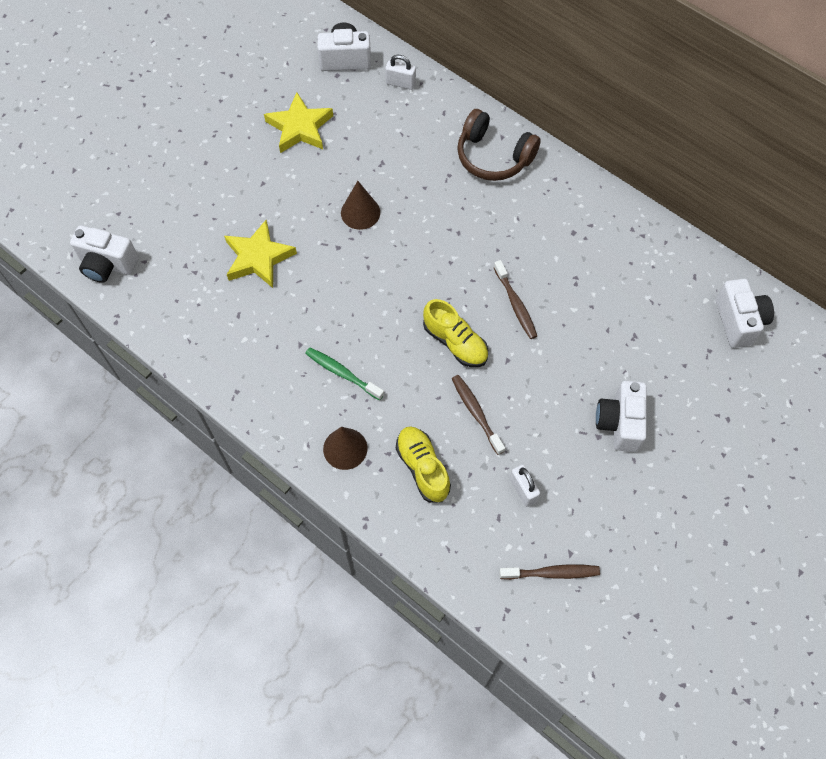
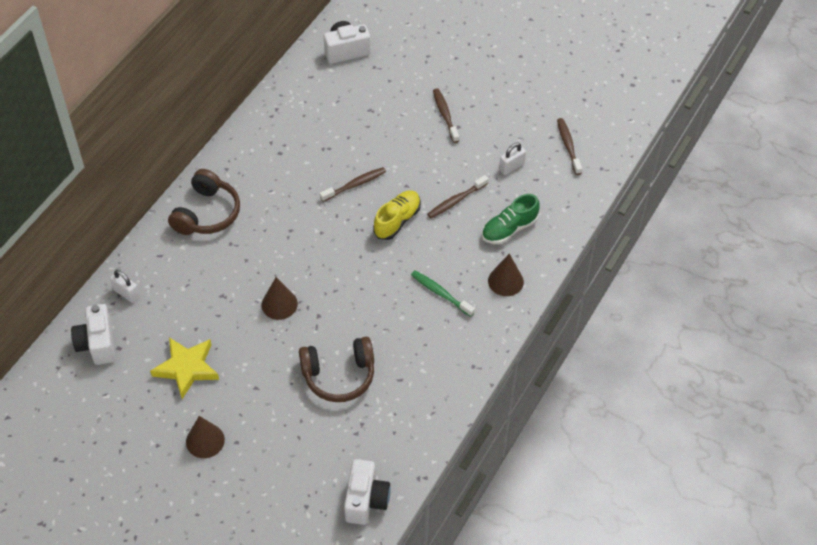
camera: 100 degrees left, 10 degrees down
yellow star [224,220,297,288] -> brown headphones [299,337,374,402]
green toothbrush [305,347,384,400] -> green toothbrush turned 105 degrees clockwise [411,271,475,317]
white padlock [385,55,416,90] -> white padlock turned 60 degrees counterclockwise [110,270,140,303]
yellow shoe [396,426,451,502] -> green shoe [482,194,540,244]
white camera [596,381,647,452] -> brown toothbrush [433,88,459,143]
none -> brown cone [186,416,225,458]

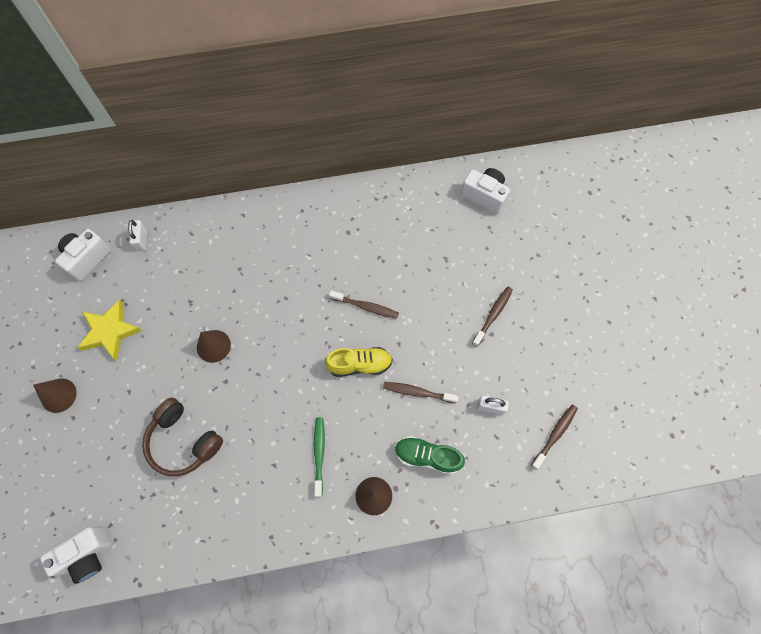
camera: 50 degrees right, 15 degrees up
brown headphones [168,169,240,235] -> none

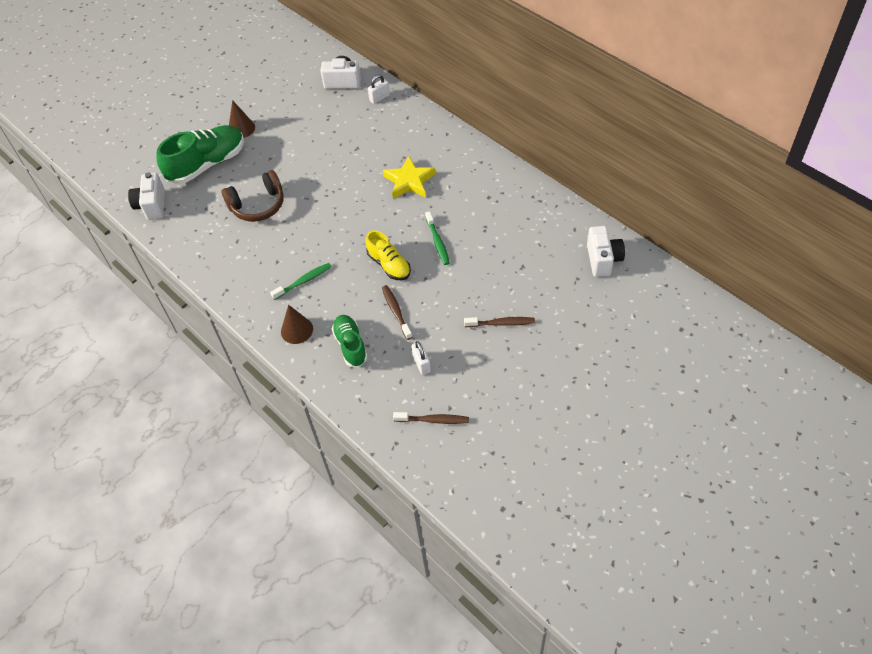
camera: 60 degrees right, 15 degrees down
white camera [40,527,111,584] -> white camera turned 60 degrees clockwise [128,172,165,220]
yellow star [77,300,142,361] -> yellow star moved to [383,156,435,199]
brown headphones [142,398,223,476] -> brown headphones turned 120 degrees counterclockwise [221,170,284,222]
brown cone [197,330,231,363] -> none
brown toothbrush [329,290,399,319] -> green toothbrush [425,211,450,265]
none -> green shoe [157,125,244,184]

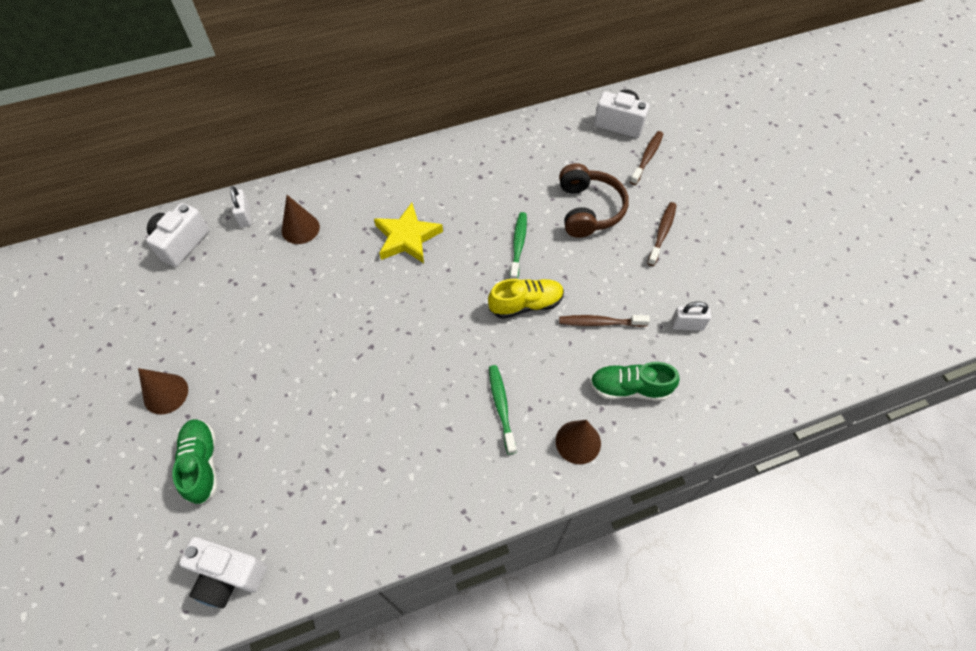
camera: 70 degrees left, 5 degrees up
green shoe [157,125,244,184] -> green shoe [172,419,217,504], size x0.59
brown headphones [221,170,284,222] -> brown headphones moved to [559,163,629,238]
brown toothbrush [393,412,469,424] -> brown toothbrush moved to [630,131,663,185]
green toothbrush [425,211,450,265] -> green toothbrush turned 90 degrees counterclockwise [510,212,527,279]
none -> brown cone [282,195,320,244]

